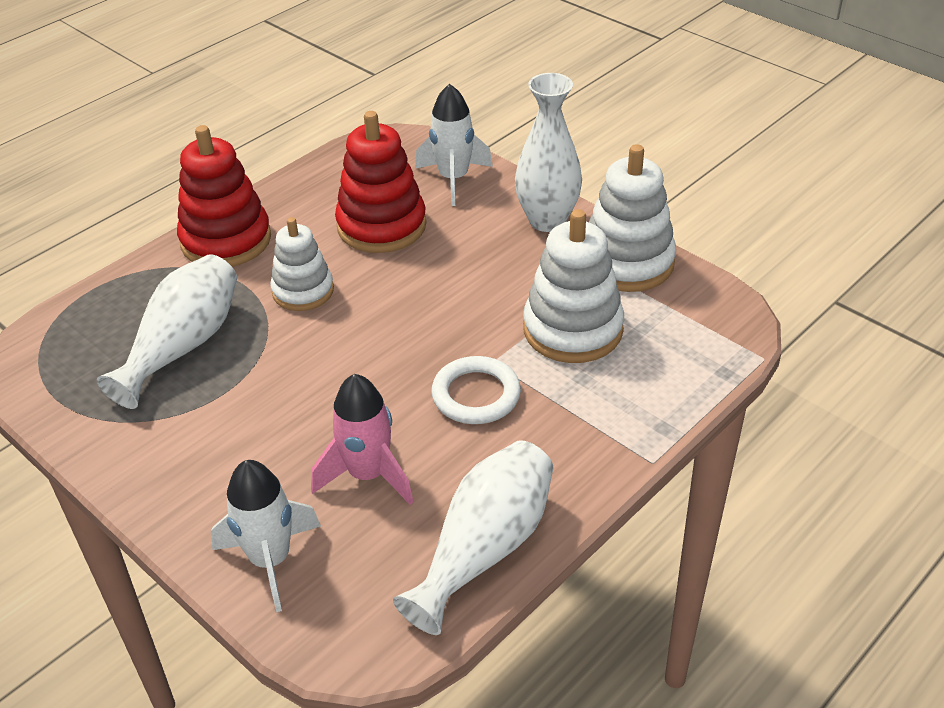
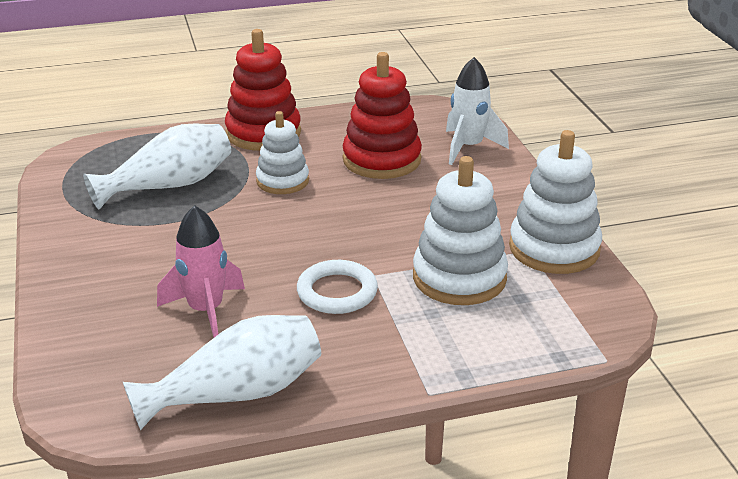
camera: 30 degrees right, 10 degrees down
white rocket [211,460,321,612] -> none
white vase [515,73,582,232] -> none

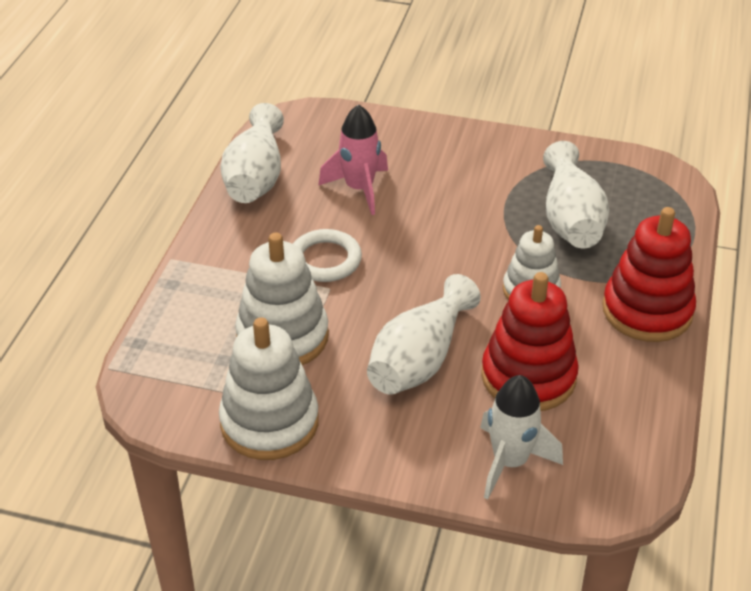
camera: 120 degrees right, 10 degrees up
none -> white vase [367,274,481,395]

